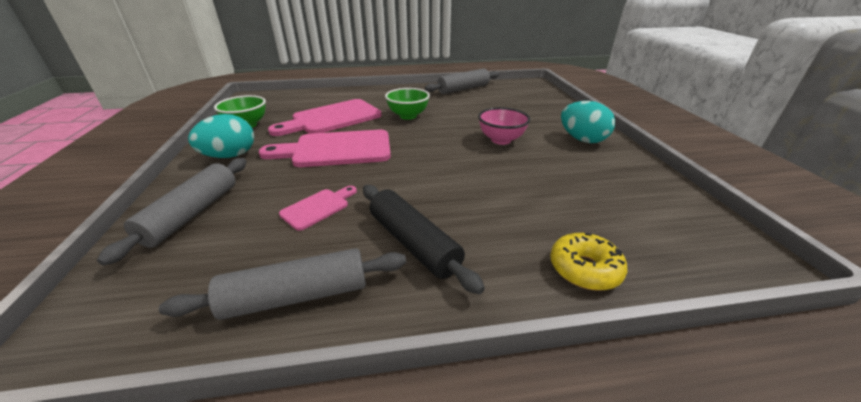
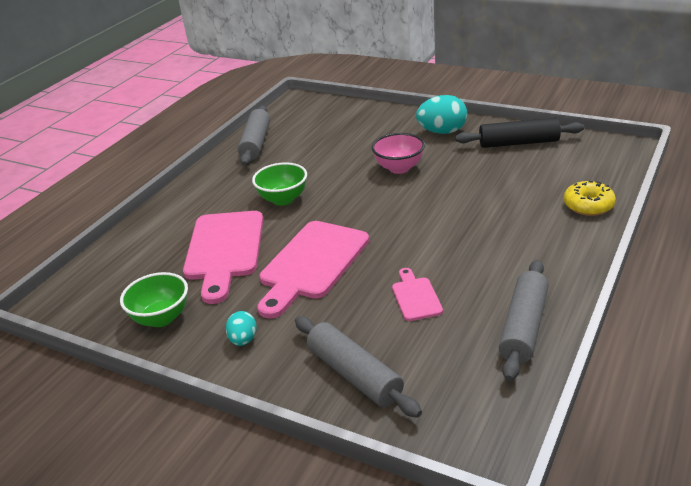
camera: 50 degrees left, 0 degrees up
turquoise egg [188,114,254,158] -> turquoise egg [226,311,257,346], size x0.56
black rolling pin [363,185,485,294] -> black rolling pin moved to [455,118,584,148]

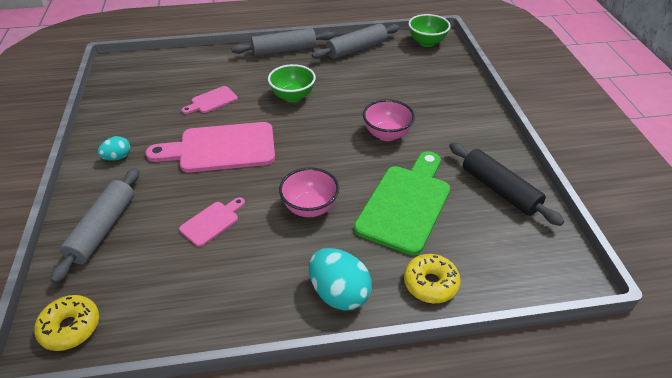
camera: 50 degrees right, 10 degrees up
green bowl [120,272,188,327] -> green bowl moved to [408,14,451,47]
pink cutting board [183,211,263,304] -> pink cutting board [182,86,238,114], size x0.49
turquoise egg [416,95,467,134] -> turquoise egg moved to [309,248,372,311]
grey rolling pin [499,260,549,381] -> grey rolling pin moved to [231,28,334,56]
none -> yellow donut [34,295,99,351]
none -> pink bowl [279,167,339,217]
none -> green cutting board [354,151,450,255]

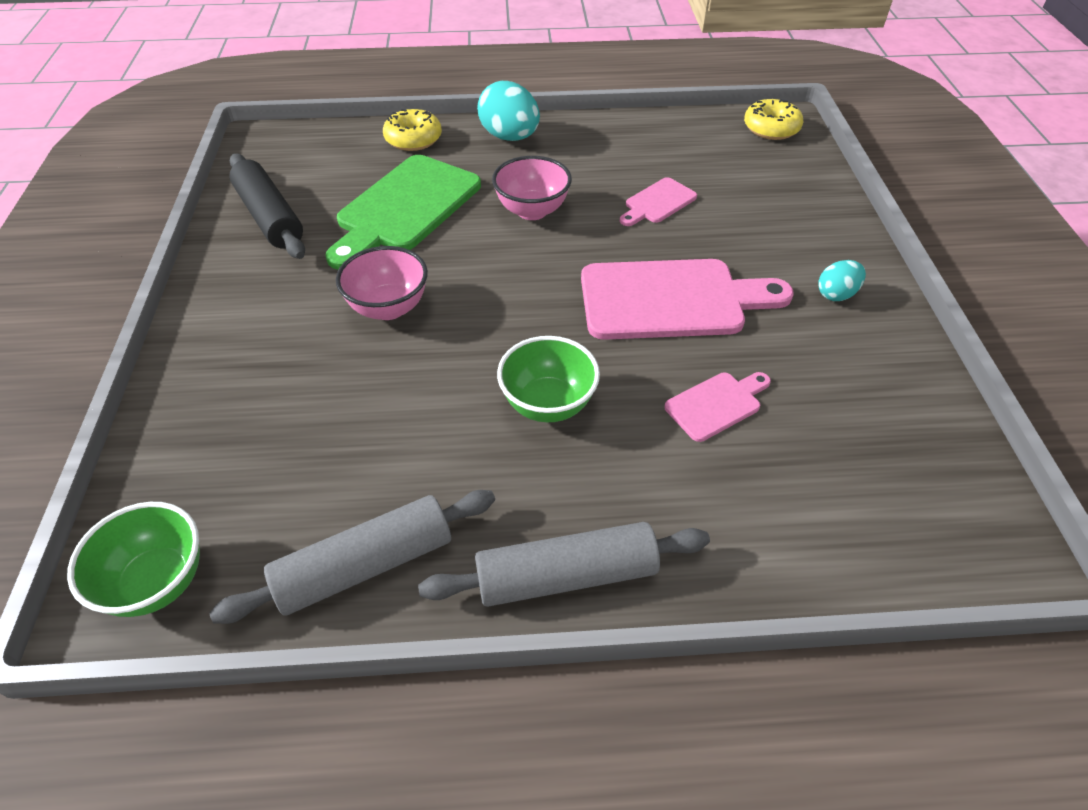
camera: 175 degrees left, 5 degrees up
grey rolling pin [50,168,139,283] -> none

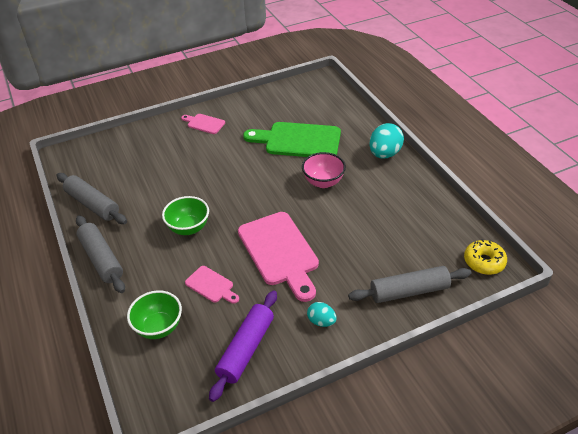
camera: 70 degrees right, 5 degrees down
green bowl [67,502,200,617] -> green bowl moved to [127,290,182,339]
black rolling pin [229,154,305,259] -> none
pink bowl [336,246,428,320] -> none
yellow donut [383,109,442,151] -> none
pink cutting board [620,177,697,226] -> pink cutting board moved to [181,114,225,134]
none -> purple rolling pin [209,291,277,402]
none -> grey rolling pin [348,266,471,303]

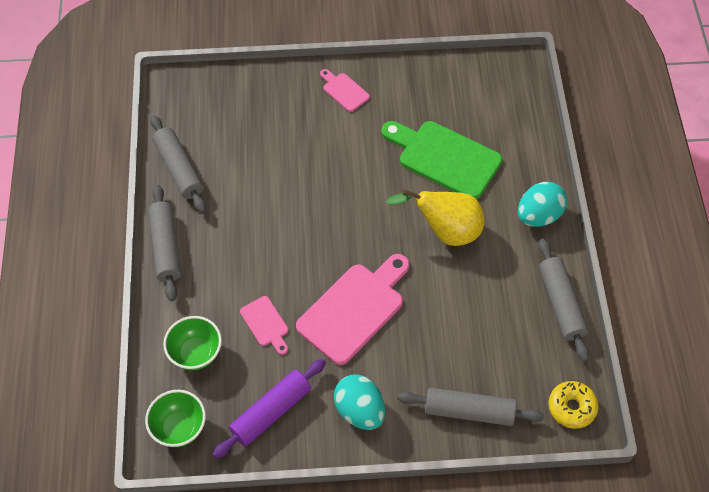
camera: 20 degrees right, 15 degrees up
green bowl [162,196,209,235] -> green bowl moved to [145,390,206,447]
pink cutting board [238,212,319,302] -> pink cutting board turned 135 degrees counterclockwise [296,254,410,365]
pink bowl [302,152,346,188] -> yellow pear [386,189,485,246]
turquoise egg [307,302,337,327] -> turquoise egg [334,375,385,430], size x1.78
none -> grey rolling pin [538,239,589,362]

